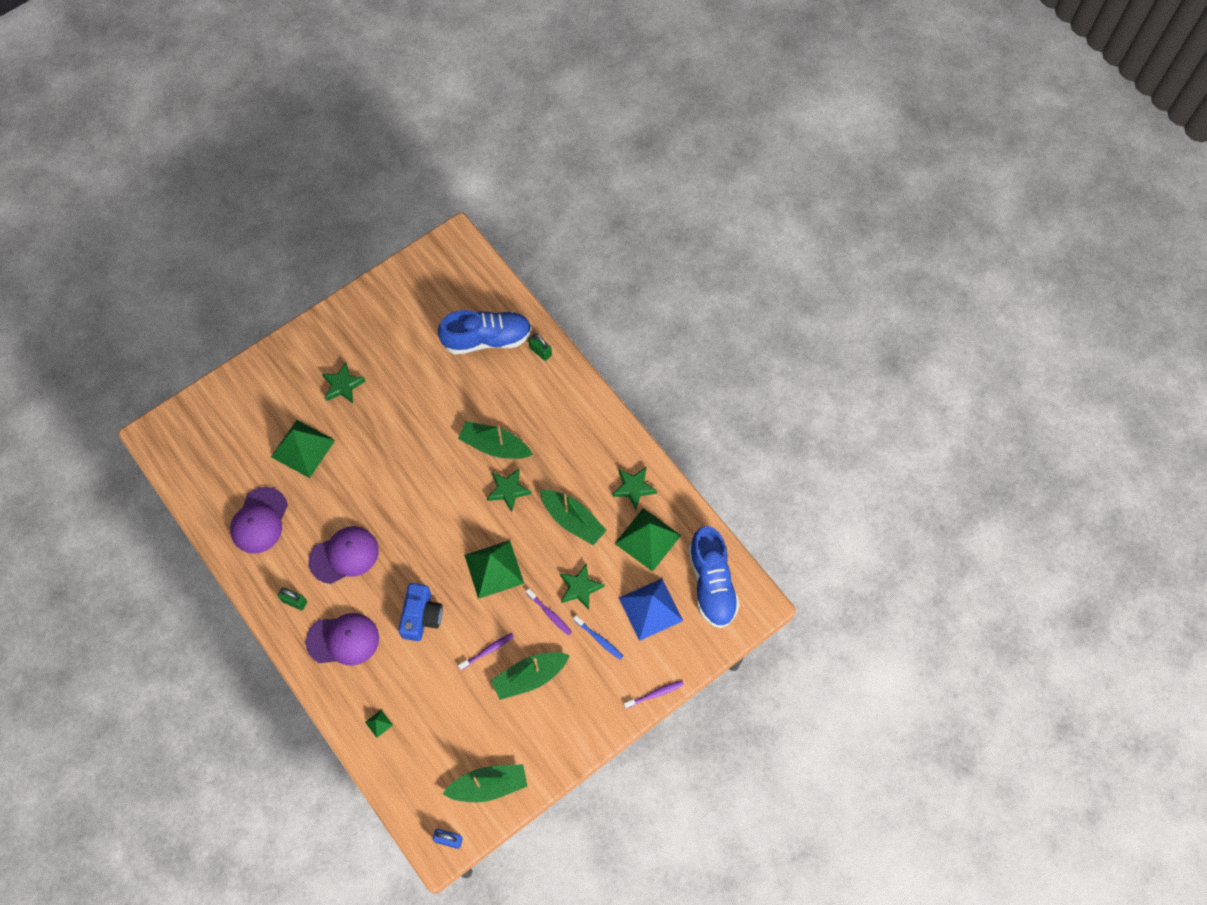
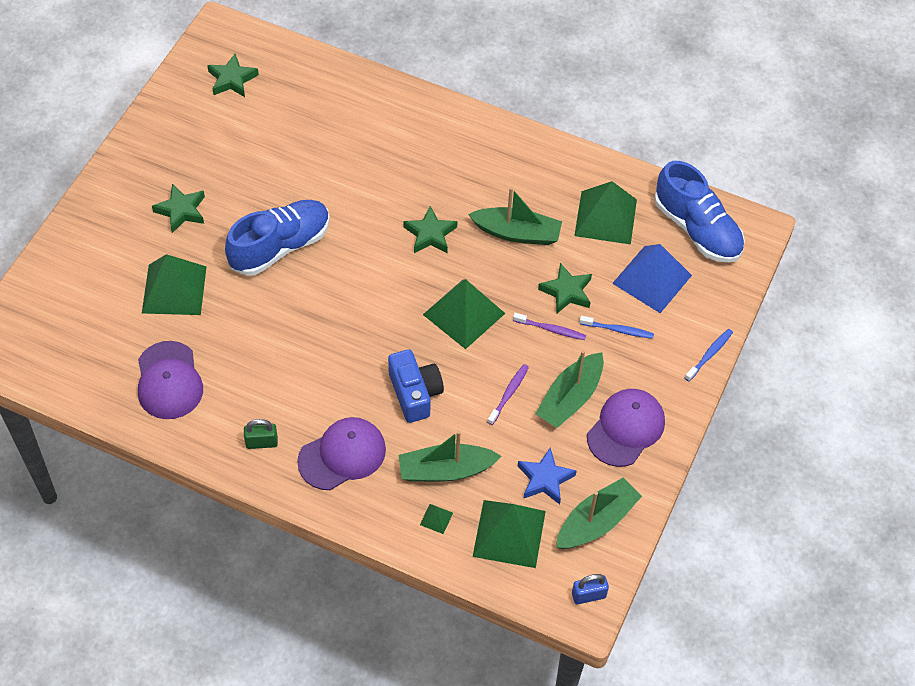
camera: 30 degrees left, 10 degrees down
purple cap [309,526,379,584] -> purple cap moved to [587,389,665,467]
blue shoe [438,310,532,354] -> blue shoe moved to [225,200,330,276]
green boat [458,421,533,459] -> green boat moved to [399,431,502,482]
green padlock [529,333,552,361] -> none
green star [612,467,657,510] -> green star moved to [207,54,259,97]
purple toothbrush [624,680,684,709] -> blue toothbrush [685,329,733,381]
none -> green pyramid [473,500,546,568]
none -> blue star [518,447,577,505]

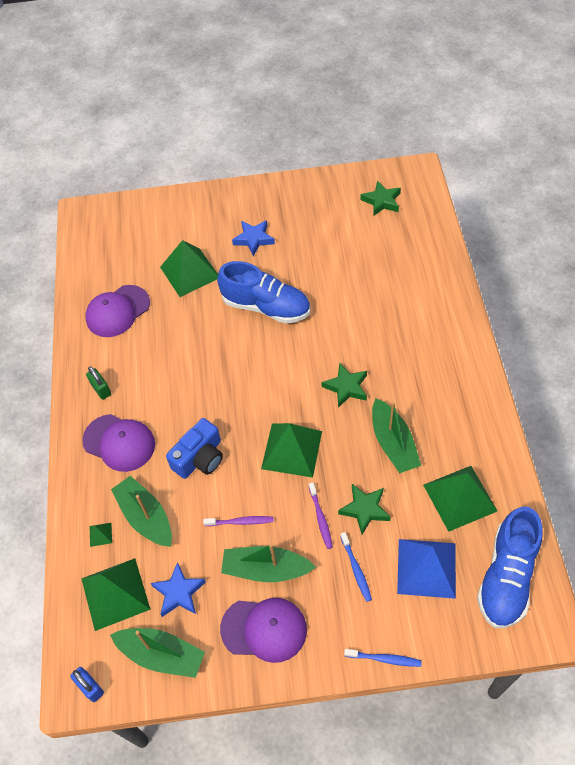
camera: 65 degrees right, 0 degrees up
green star [152,184,205,233] -> blue star [232,220,275,256]

